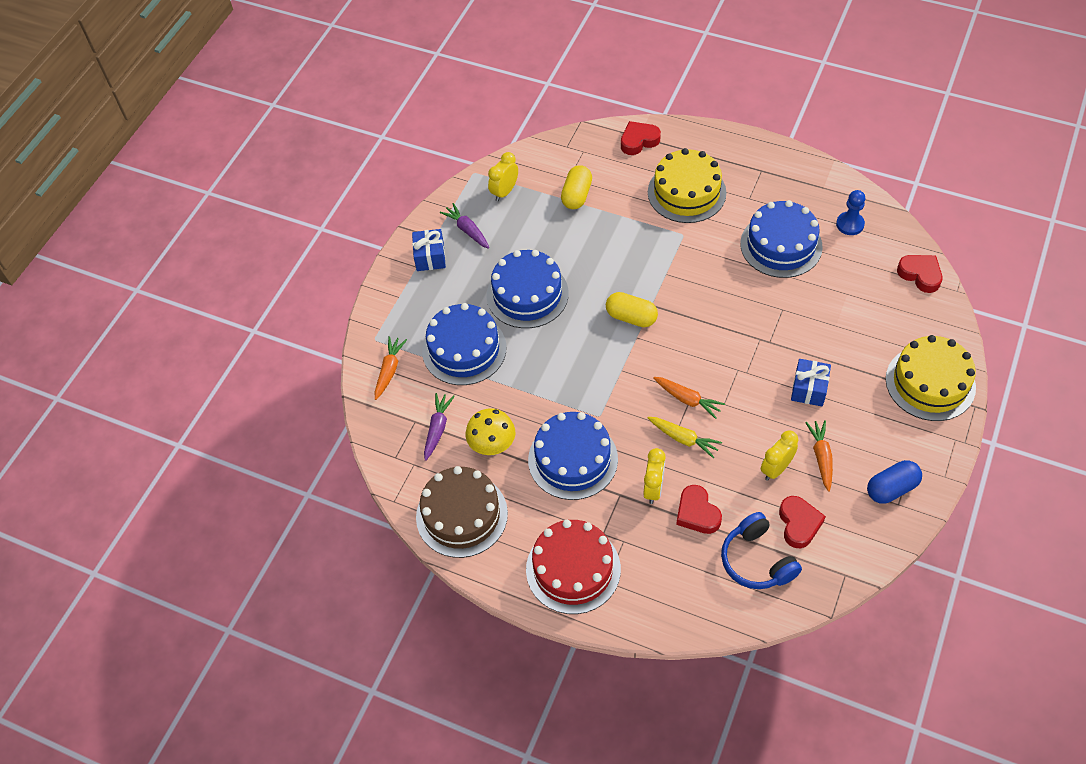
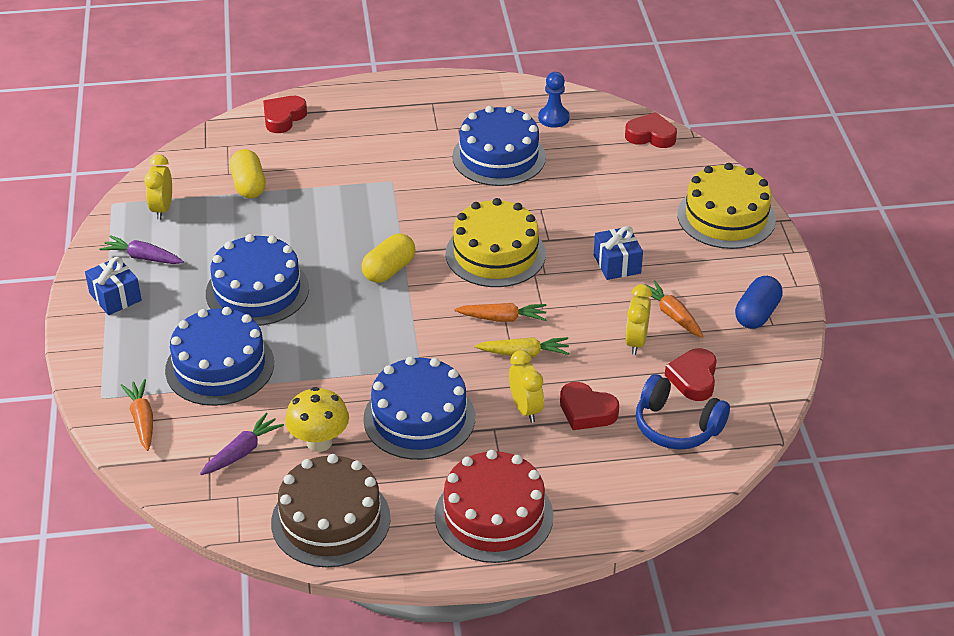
camera: 35 degrees left, 15 degrees down
purple carrot [424,393,455,461] -> purple carrot turned 60 degrees clockwise [200,413,284,475]
yellow capsule [606,292,658,327] -> yellow capsule turned 45 degrees counterclockwise [362,234,415,283]
yellow cake [648,148,727,223] -> yellow cake moved to [446,198,546,287]
red heart [779,496,826,548] -> red heart turned 135 degrees counterclockwise [665,348,717,401]

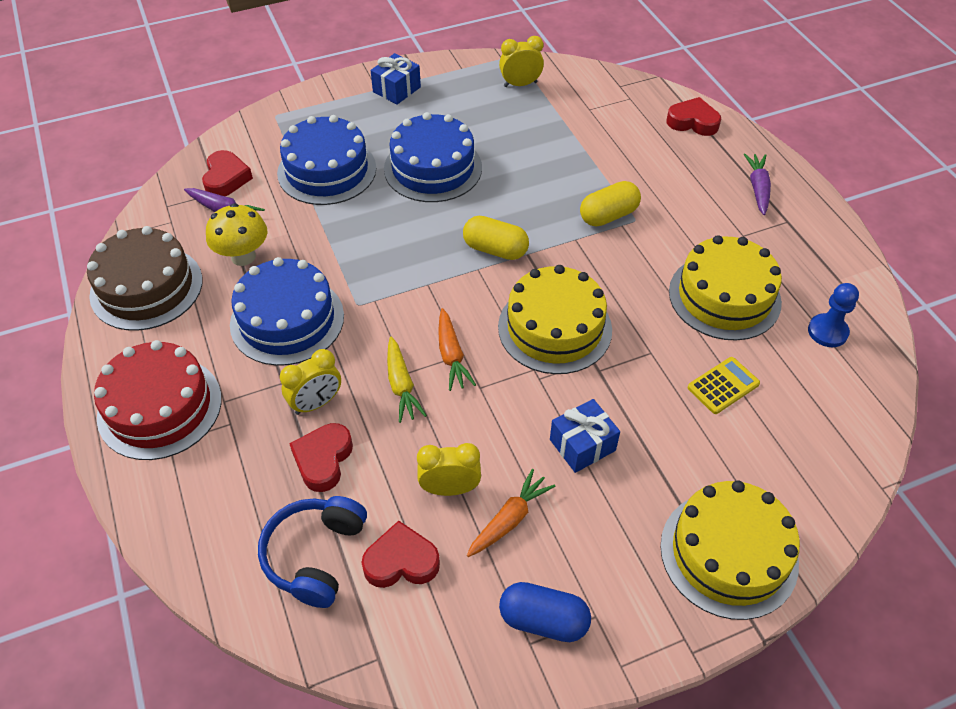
camera: 75 degrees right, 10 degrees up
purple carrot [99,235,184,264] -> purple carrot moved to [743,153,771,215]
orange carrot [121,379,153,451] -> none
yellow capsule [230,149,266,198] -> yellow capsule moved to [580,181,641,227]
blue cake [452,106,546,186] -> yellow cake [669,235,782,340]
red heart [625,112,677,148] -> red heart moved to [202,150,253,196]
none -> yellow calculator [688,357,760,414]

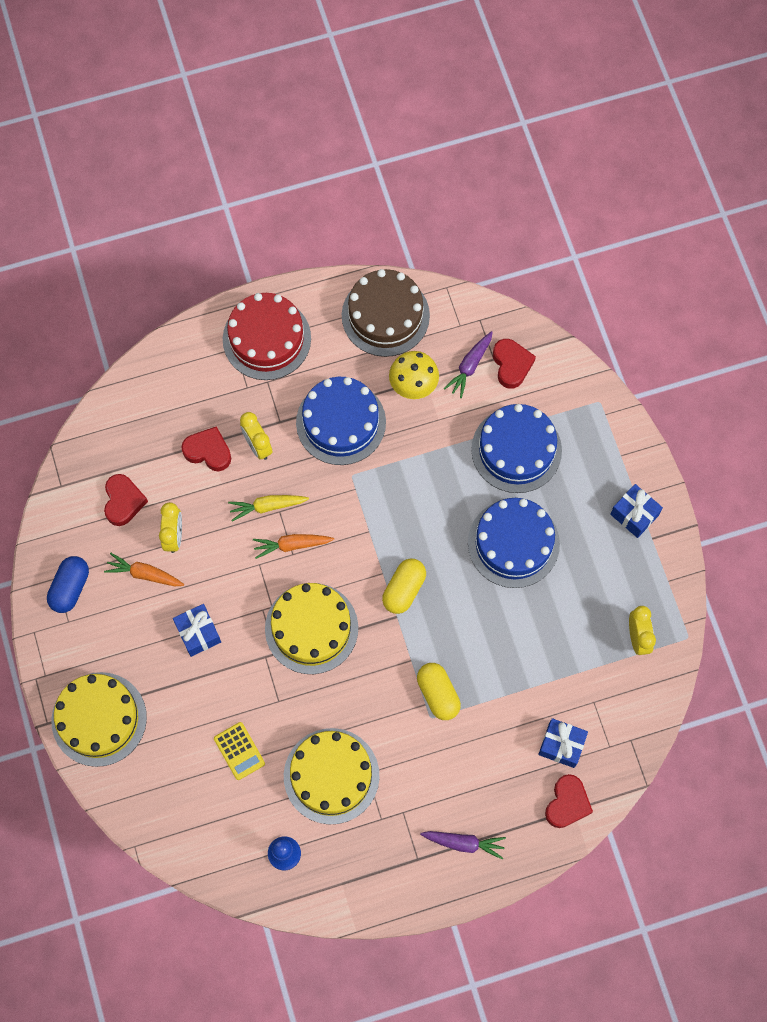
camera: 95 degrees right, 20 degrees up
red heart [202,150,253,196] -> red heart turned 105 degrees counterclockwise [493,339,536,389]
blue headphones [258,496,367,608] -> none
orange carrot [467,469,556,557] -> orange carrot turned 150 degrees clockwise [104,553,184,586]
none -> blue gift [538,718,588,768]

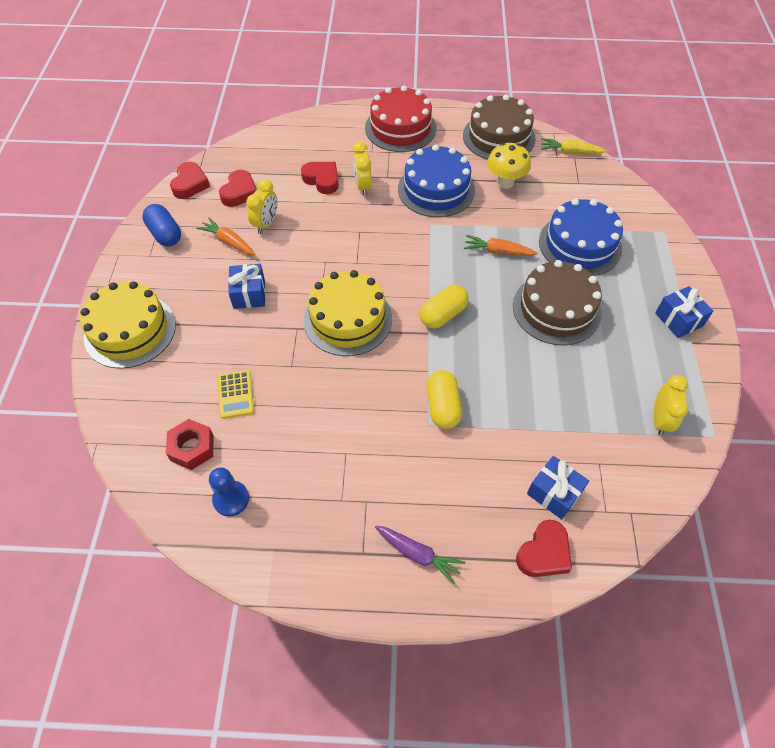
camera: 20 degrees right, 15 degrees down
blue capsule [47,556,89,613] -> blue capsule turned 75 degrees counterclockwise [142,204,181,247]
yellow carrot [228,495,309,521] -> yellow carrot moved to [541,138,607,154]
orange carrot [253,534,334,559] -> orange carrot moved to [464,235,538,256]
yellow cake [284,728,379,824] -> none
purple carrot [444,331,493,398] -> none
blue cake [468,498,560,588] -> brown cake [513,260,602,346]
red heart [493,339,536,389] -> red heart moved to [170,162,210,199]
none -> red nut [166,419,214,470]

